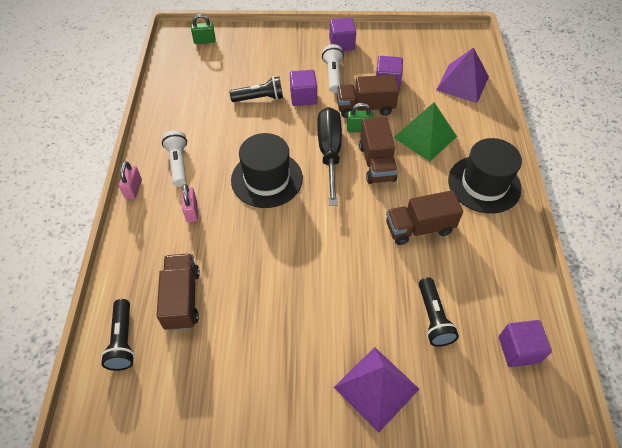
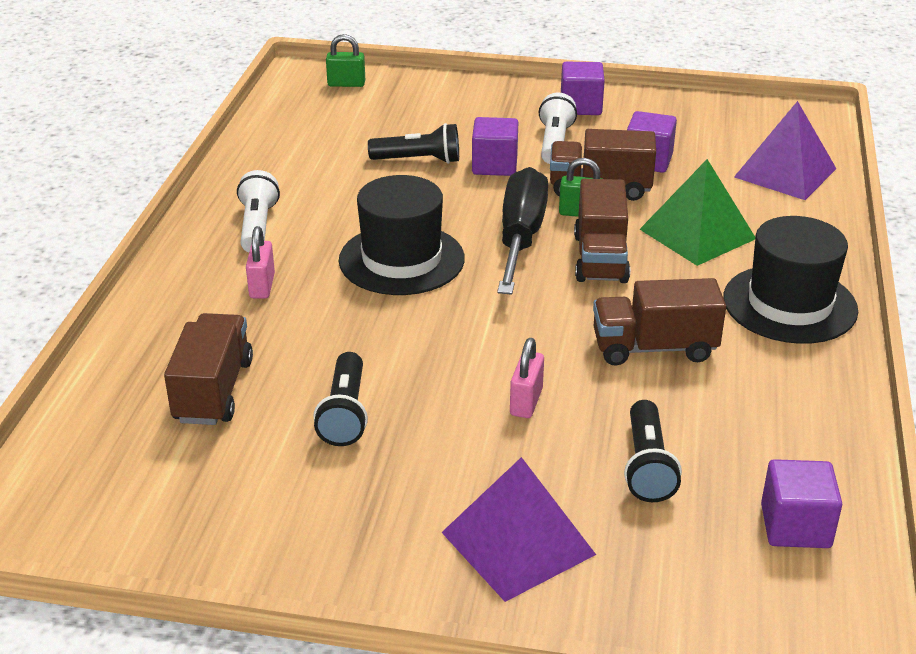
camera: 10 degrees right, 20 degrees down
black flashlight [101,299,135,371] -> black flashlight moved to [313,352,368,446]
pink padlock [119,161,142,199] -> pink padlock moved to [510,338,544,418]

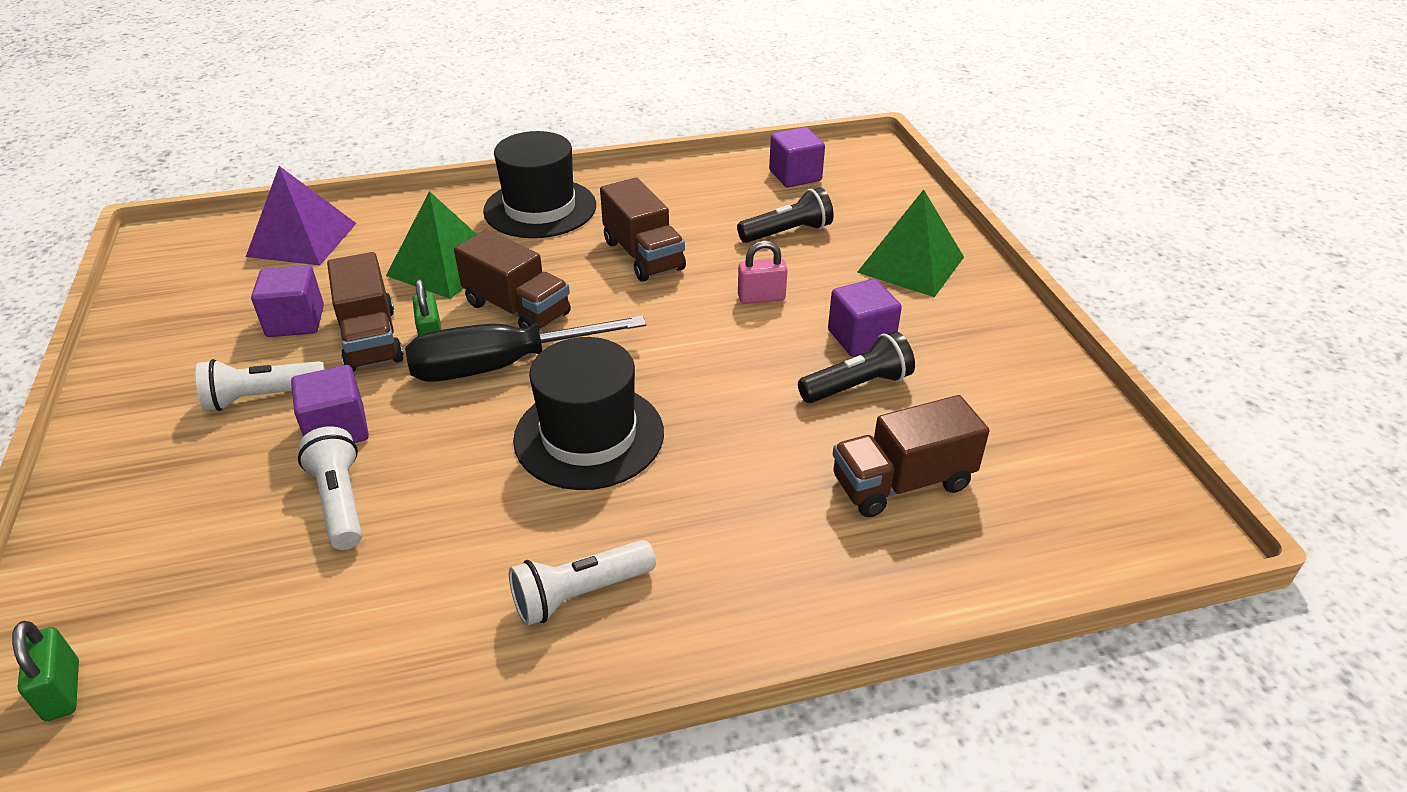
camera: 115 degrees left, 5 degrees up
pink padlock [246,226,275,299] -> none
black flashlight [368,123,459,164] -> white flashlight [298,426,362,550]
purple pyramid [441,457,596,602] -> green pyramid [857,189,964,297]
purple cube [561,62,605,115] -> purple cube moved to [828,279,902,357]
brown truck [574,179,630,283] -> brown truck turned 60 degrees clockwise [454,229,571,329]

